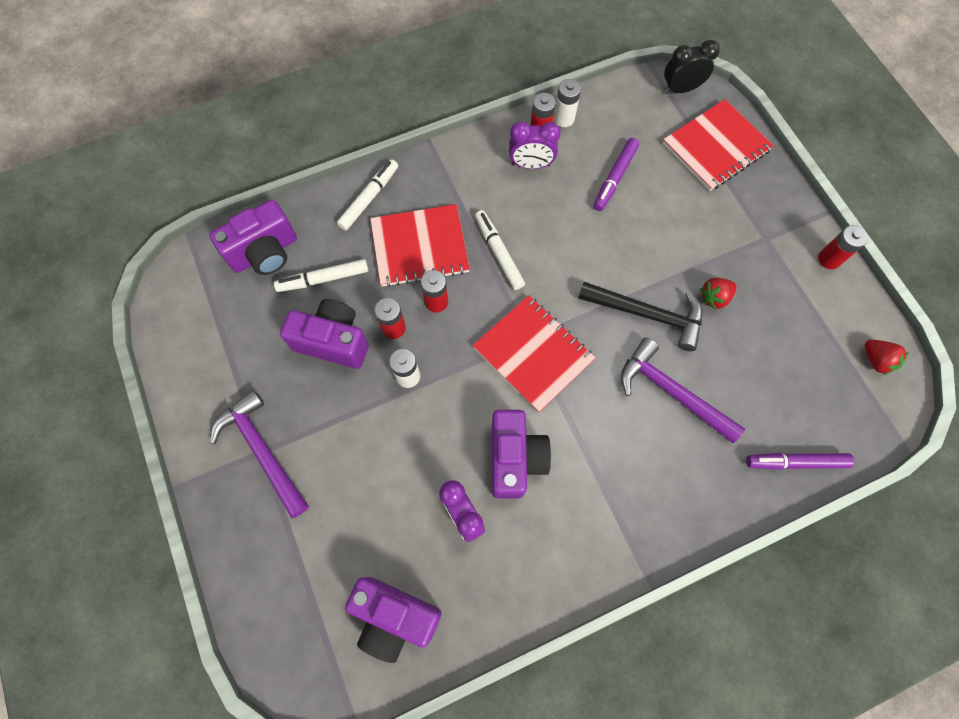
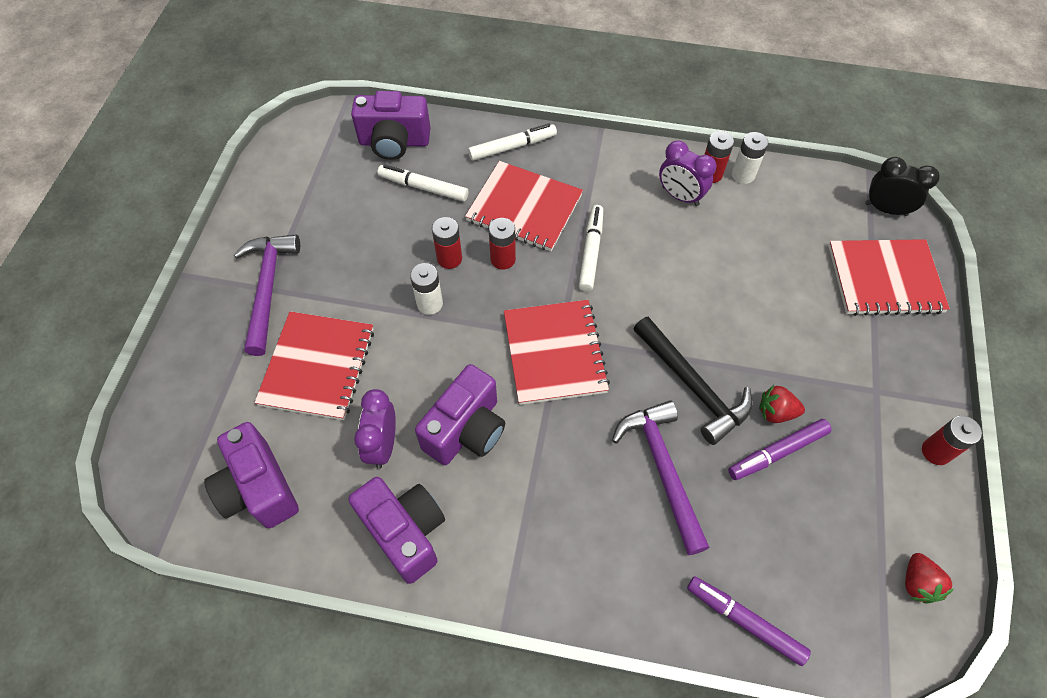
camera: 35 degrees right, 10 degrees down
purple camera [280,299,369,369] -> purple camera moved to [348,477,445,584]
purple marker [593,138,639,211] -> purple marker moved to [728,419,832,480]
none -> red notebook [254,311,374,420]

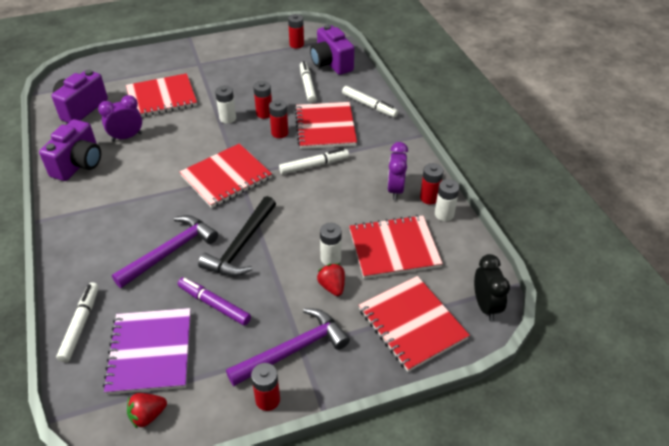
camera: 60 degrees right, 15 degrees down
purple hammer [234,235,300,356] -> purple hammer moved to [226,308,350,386]
purple camera [415,364,505,465] -> none
purple marker [687,576,811,666] -> white marker [56,282,99,362]
red strawberry [759,385,805,423] -> red strawberry moved to [317,263,345,296]
none -> purple notebook [103,308,191,395]
none -> red battery [288,14,304,49]
none -> white battery [320,223,342,265]
none -> red notebook [349,215,443,279]

